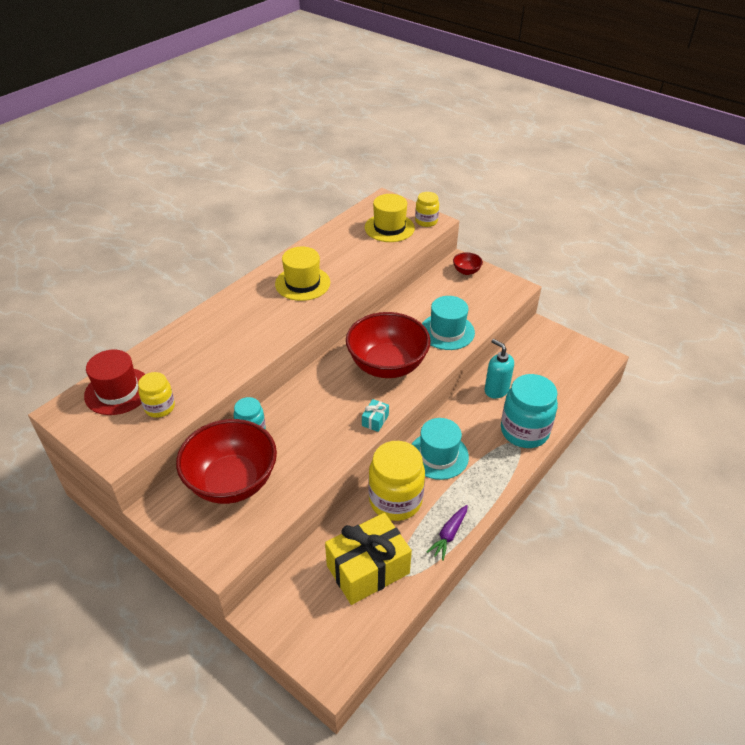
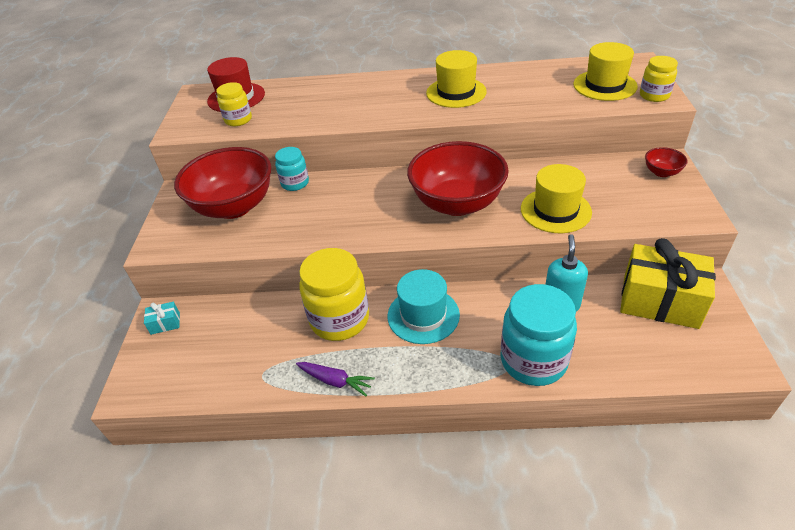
camera: 55 degrees right, 0 degrees up
yellow gift [325,513,412,605] -> yellow gift moved to [620,238,716,329]
turquoise gift [362,399,389,432] -> turquoise gift moved to [144,302,180,335]
turquoise hat [422,296,475,350] -> yellow hat [521,164,592,233]
purple carrot [427,505,468,561] -> purple carrot turned 150 degrees counterclockwise [296,362,375,396]

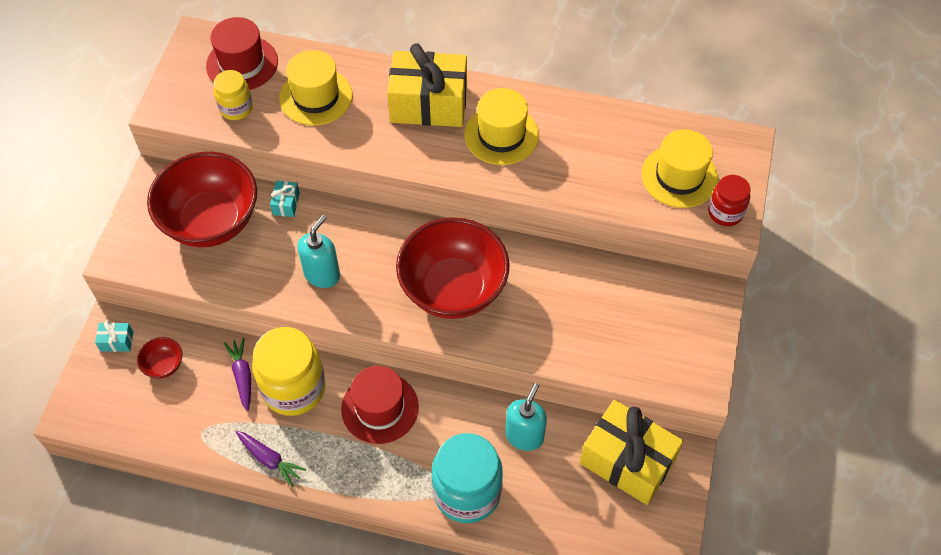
camera: 10 degrees right, 15 degrees up
turquoise jar [275,147,309,191] -> turquoise gift [270,181,300,217]
turquoise hat [388,269,460,344] -> red hat [341,366,419,444]
yellow hat [521,164,592,233] -> yellow hat moved to [279,50,353,126]
yellow jar [640,56,678,102] -> red jar [708,175,751,226]
red bowl [645,147,688,177] -> red bowl moved to [137,337,182,379]
none -> purple carrot [224,337,251,411]
none -> turquoise soap dispenser [298,215,340,288]
none -> yellow gift [387,43,467,127]

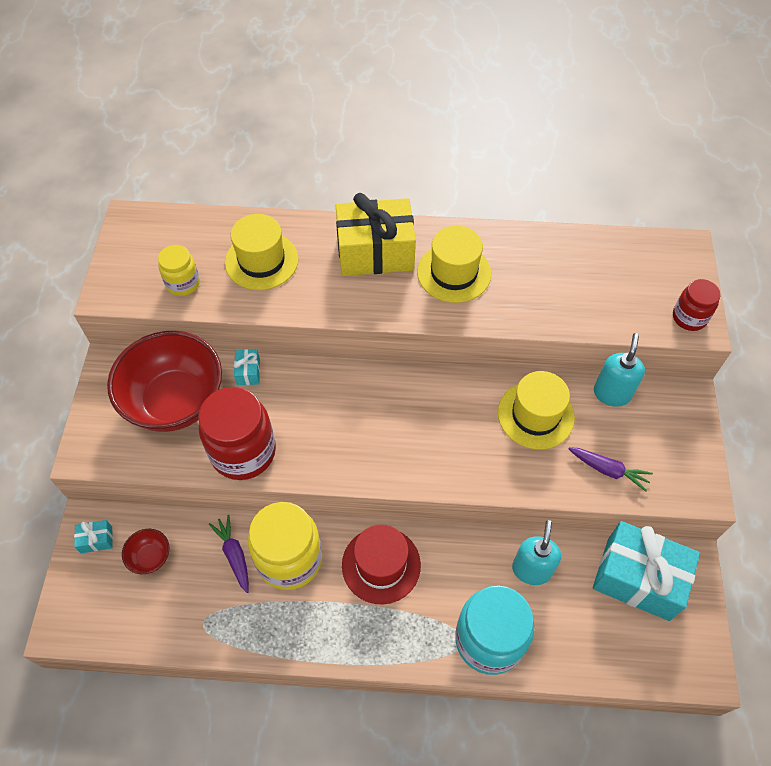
camera: 10 degrees left, 0 degrees up
red hat [206,17,278,90] -> none
purple carrot [236,431,306,487] -> purple carrot moved to [569,447,653,492]
turquoise soap dispenser [298,215,340,288] -> turquoise soap dispenser moved to [594,333,645,407]
red bowl [396,217,510,319] -> none
yellow gift [580,400,683,505] -> turquoise gift [593,521,700,621]
yellow hat [641,129,718,208] -> yellow hat moved to [498,371,575,450]
none -> red jar [198,387,276,480]

